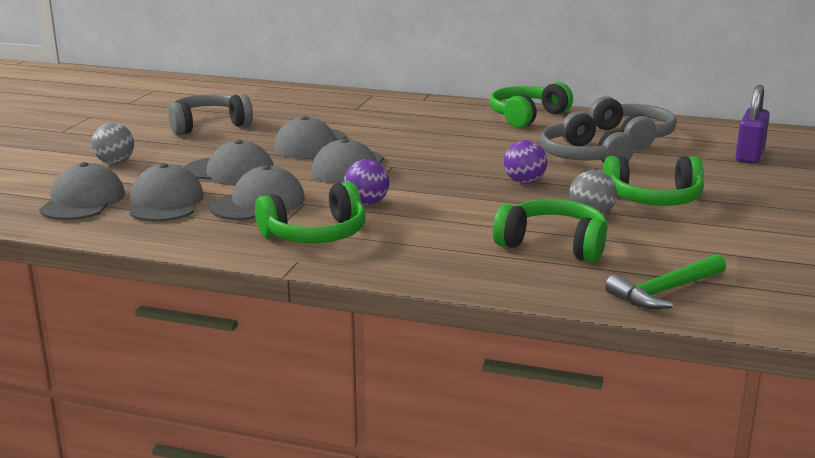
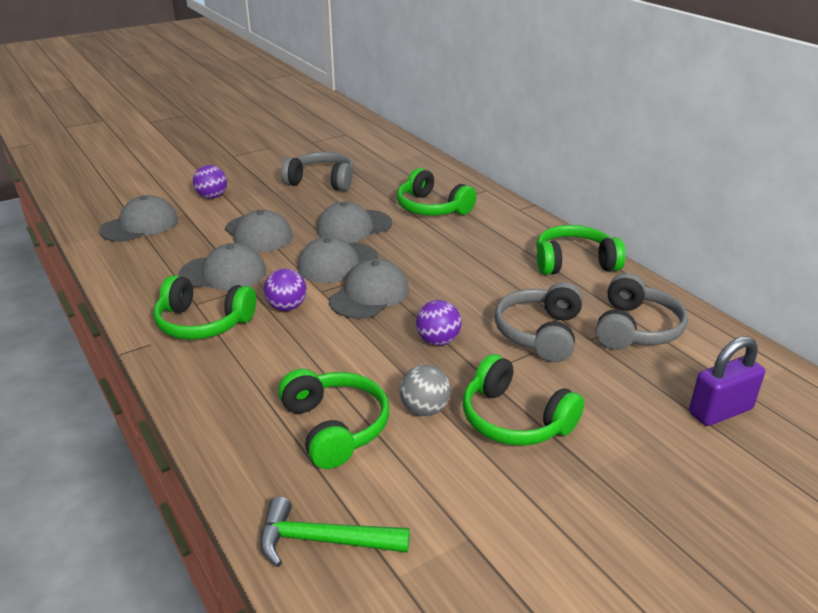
camera: 40 degrees right, 10 degrees up
grey ball [91,123,134,164] -> purple ball [193,165,227,199]
grey cap [130,163,204,222] -> grey cap moved to [329,259,409,319]
none -> green headphones [397,168,476,216]

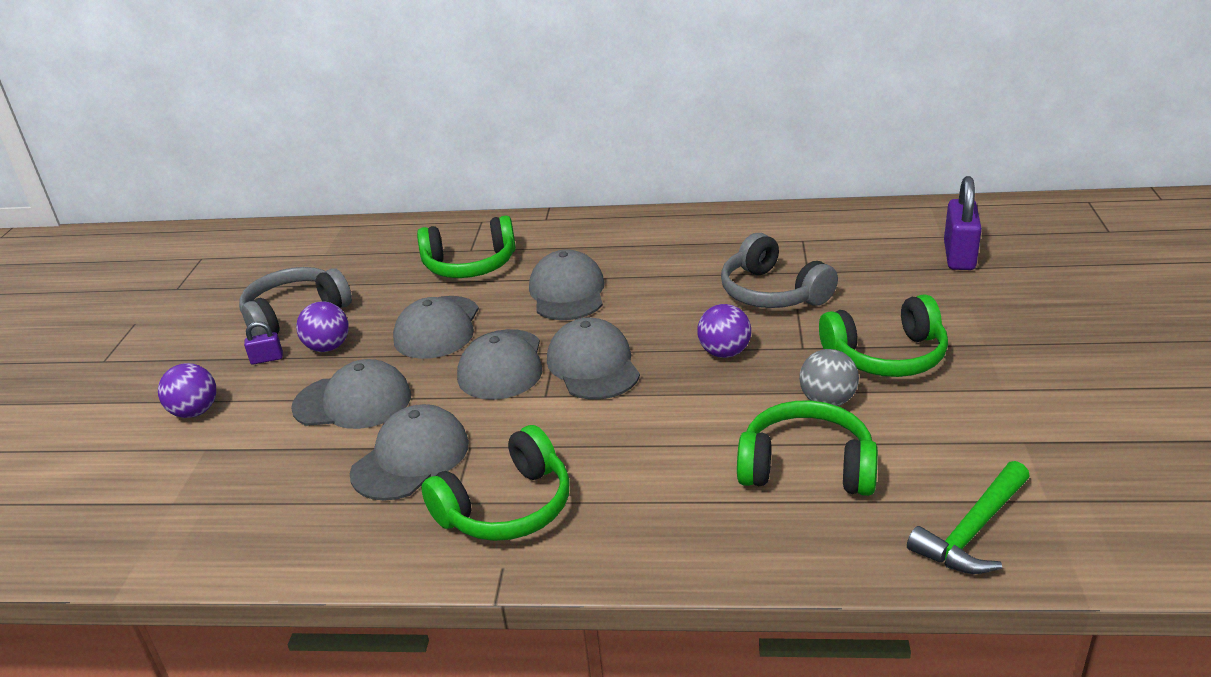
camera: 50 degrees left, 0 degrees up
grey cap [99,195,178,242] -> grey cap moved to [529,249,604,320]
purple ball [264,268,307,311] -> purple ball moved to [296,301,349,352]
green headphones [536,225,626,275] -> none
grey headphones [595,273,688,350] -> none
none -> purple padlock [244,322,283,365]

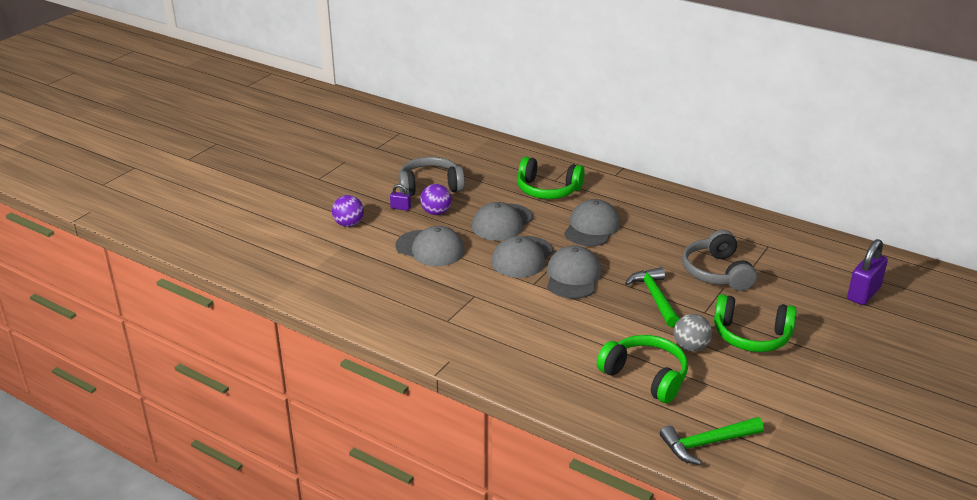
camera: 25 degrees right, 0 degrees up
grey cap [350,404,469,501] -> none
green headphones [421,425,570,541] -> none
purple ball [697,304,751,358] -> green hammer [625,267,679,327]

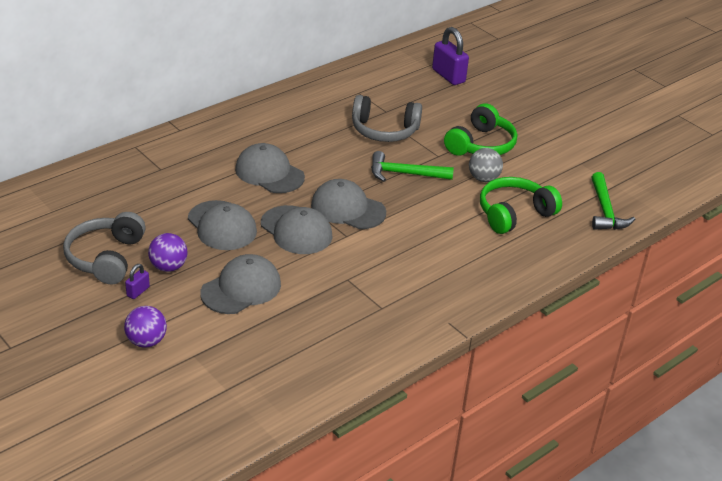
camera: 75 degrees left, 5 degrees up
green headphones [517,157,585,199] -> none

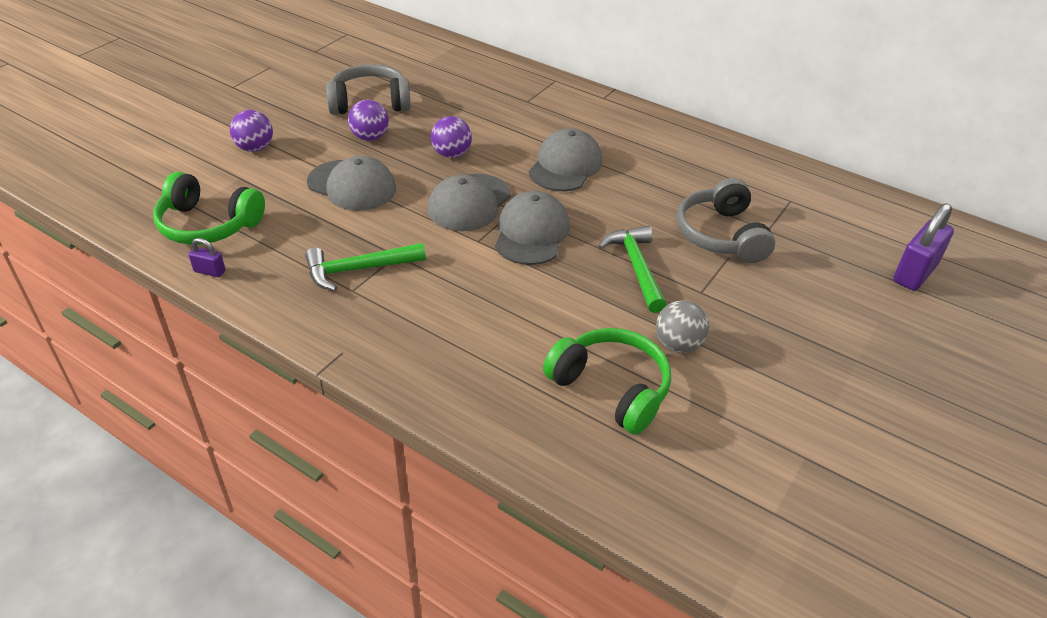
camera: 75 degrees right, 5 degrees up
purple padlock [125,264,150,299] -> purple padlock moved to [188,238,226,277]
grey cap [188,200,257,250] -> purple ball [431,116,472,158]
green headphones [444,104,517,156] -> green headphones moved to [153,172,265,245]
green hammer [591,172,635,230] -> green hammer moved to [305,243,426,291]

